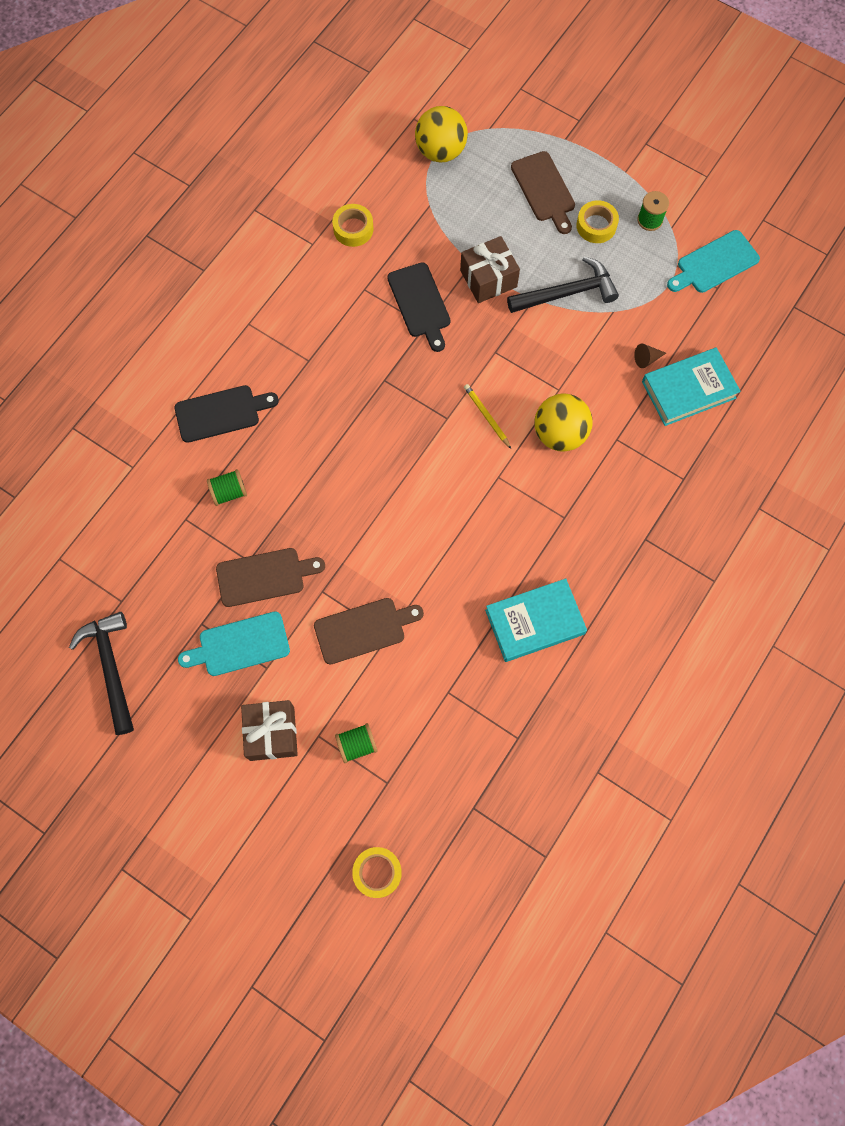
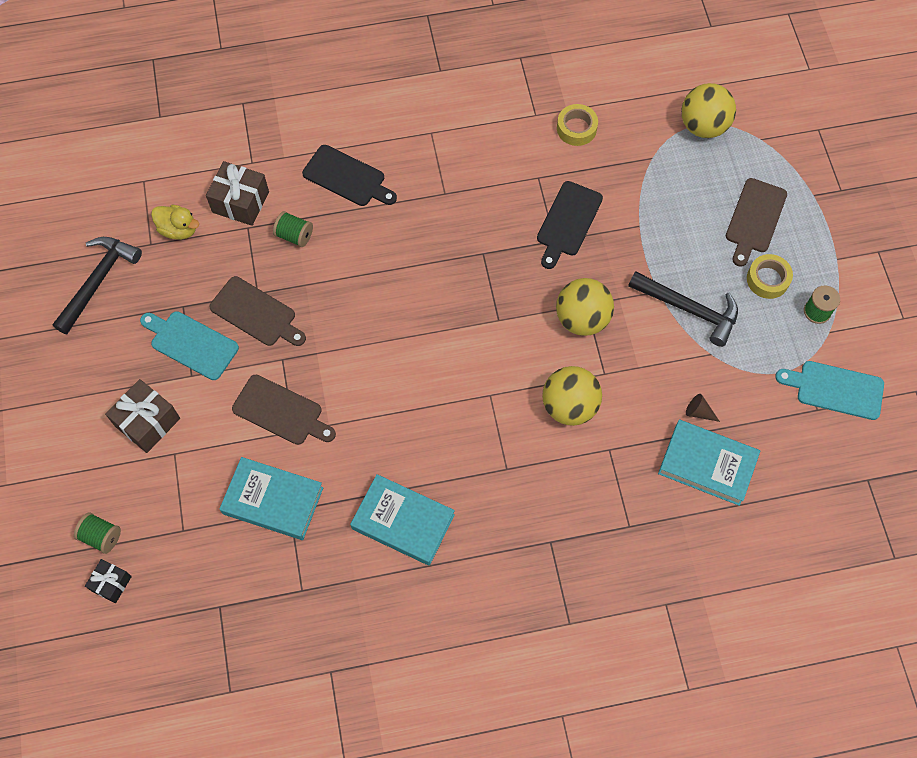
camera: 45 degrees right, 5 degrees down
green spool [335,723,378,763] -> green spool moved to [74,512,121,554]
yellow tape [352,847,402,898] -> black gift [85,559,132,603]
brown gift [460,236,520,303] -> brown gift moved to [206,161,269,226]
yellow pencil [464,384,511,449] -> none
none -> yellow duck [151,204,199,240]
none -> turquoise book [220,457,323,540]
none -> yellow ball [556,278,614,336]

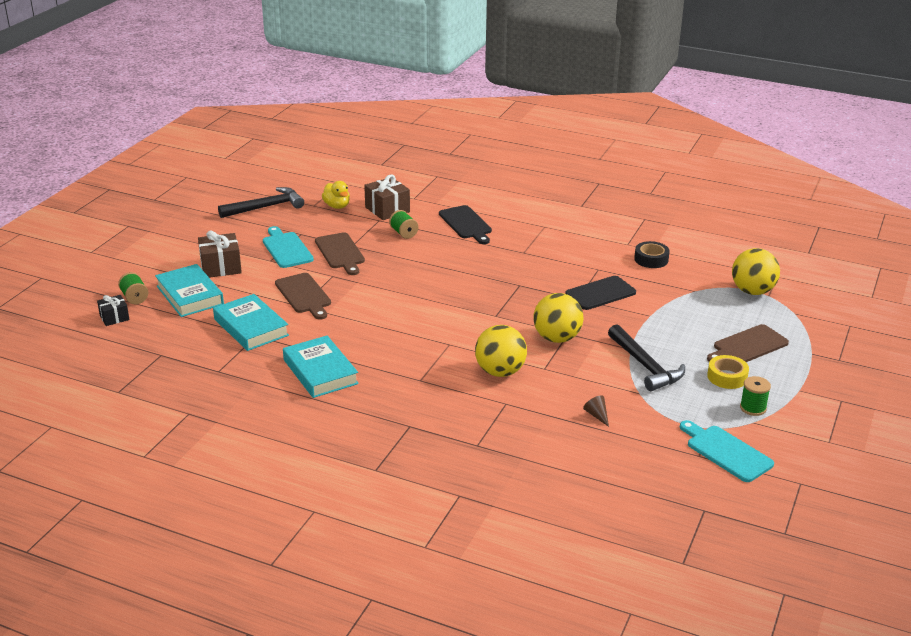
camera: 35 degrees right, 35 degrees down
yellow tape [557,104,598,146] -> black tape [634,241,670,268]
turquoise book [658,420,760,506] -> turquoise book moved to [155,264,224,317]

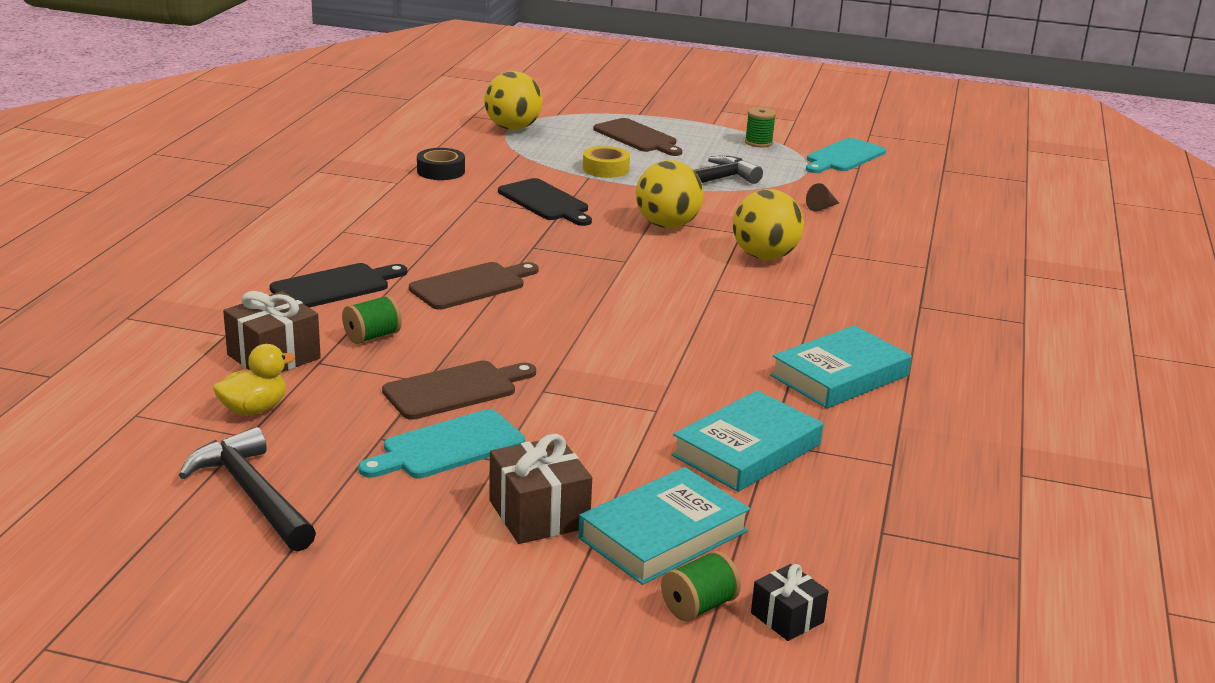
camera: 100 degrees left, 5 degrees down
brown cutting board [275,273,331,320] -> brown cutting board moved to [409,262,538,310]
yellow tape [707,355,749,389] -> yellow tape moved to [583,146,630,178]

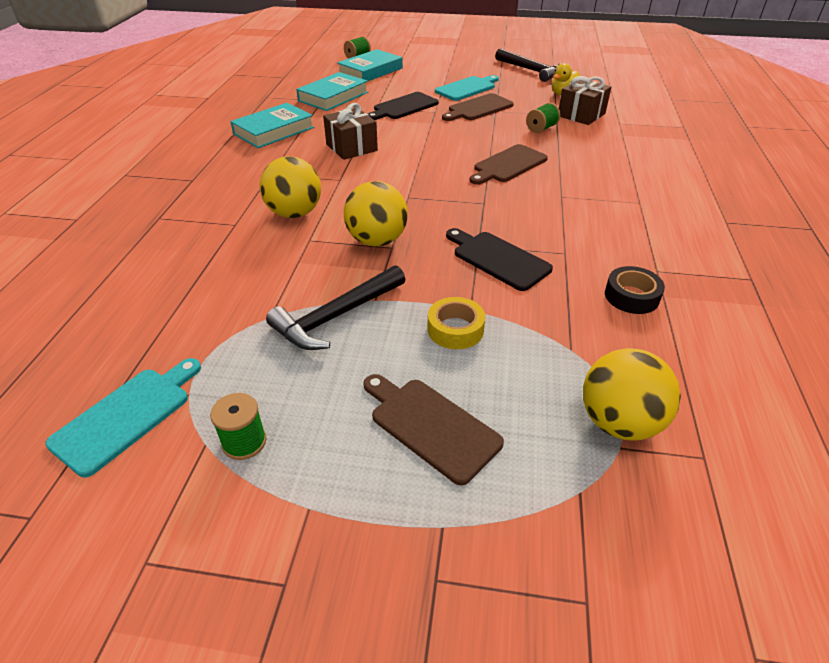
camera: 175 degrees right, 15 degrees up
black cutting board [270,263,407,308] -> black cutting board moved to [368,92,439,120]
brown gift [489,434,592,544] -> brown gift moved to [323,103,378,160]
black gift [751,564,829,641] -> none
brown cone [806,183,839,212] -> none

